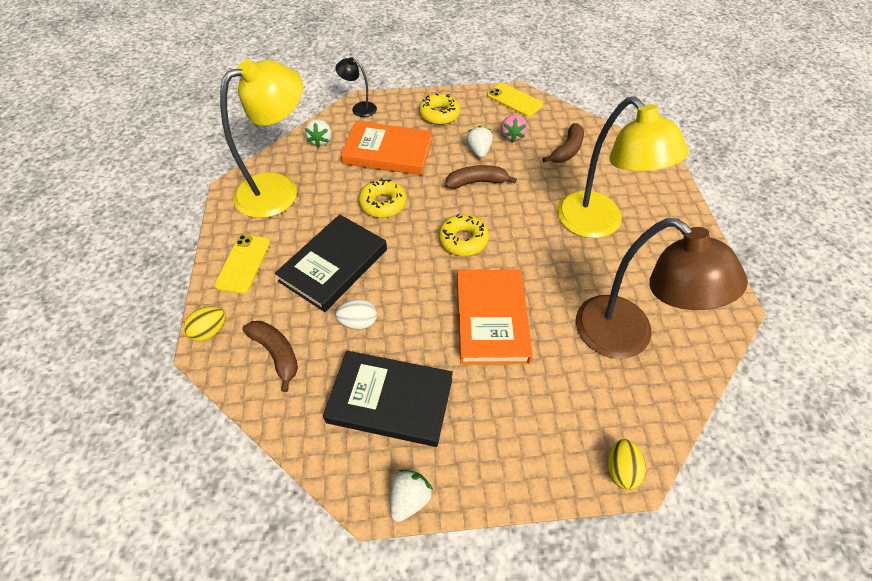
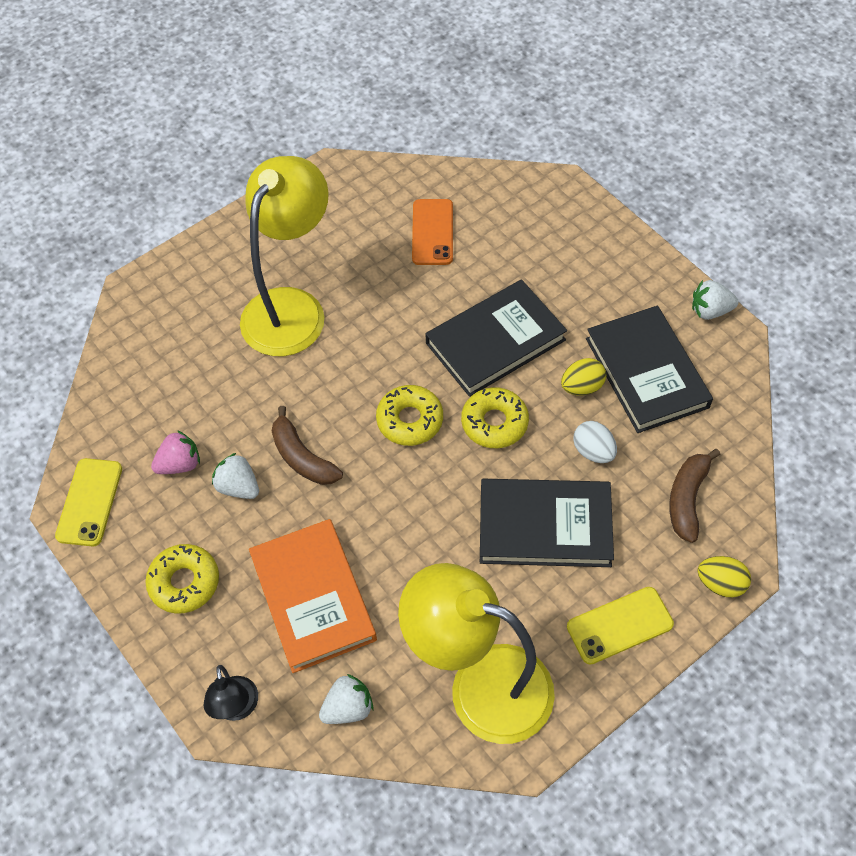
camera: 120 degrees left, 5 degrees up
yellow donut [359,178,406,218] -> yellow donut moved to [461,387,529,448]
orange book [457,270,533,365] -> black book [426,279,567,397]
white strawberry [466,126,493,158] -> white strawberry turned 75 degrees clockwise [212,453,259,499]
brown banana [542,123,584,163] -> none
brown lamp [576,218,748,359] -> orange phone [412,199,453,265]
yellow egg [608,439,646,489] -> yellow egg moved to [561,358,606,396]

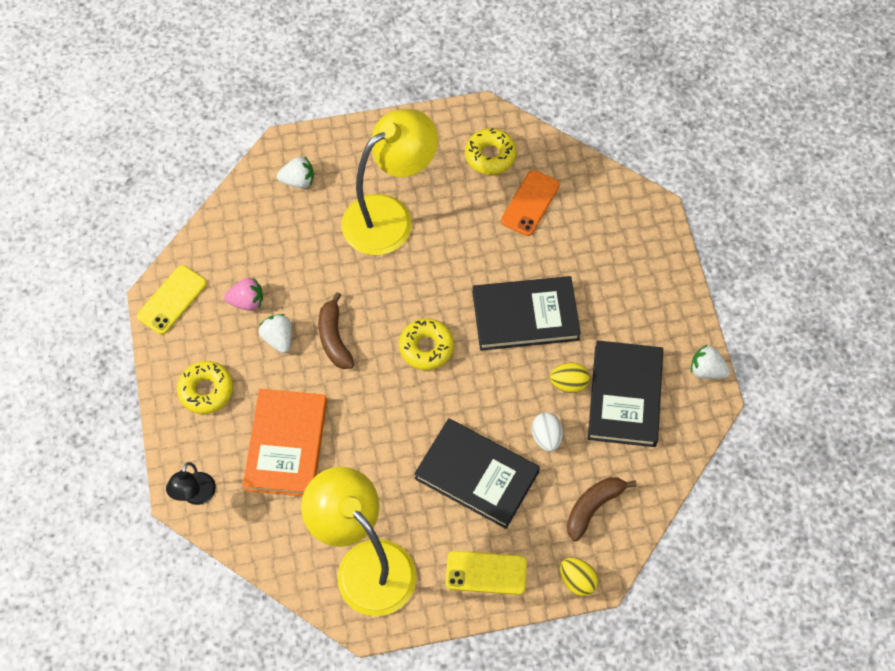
camera: 25 degrees right, 5 degrees up
white strawberry [319,674,374,724] -> white strawberry moved to [277,157,314,188]
yellow donut [461,387,529,448] -> yellow donut moved to [465,128,517,175]

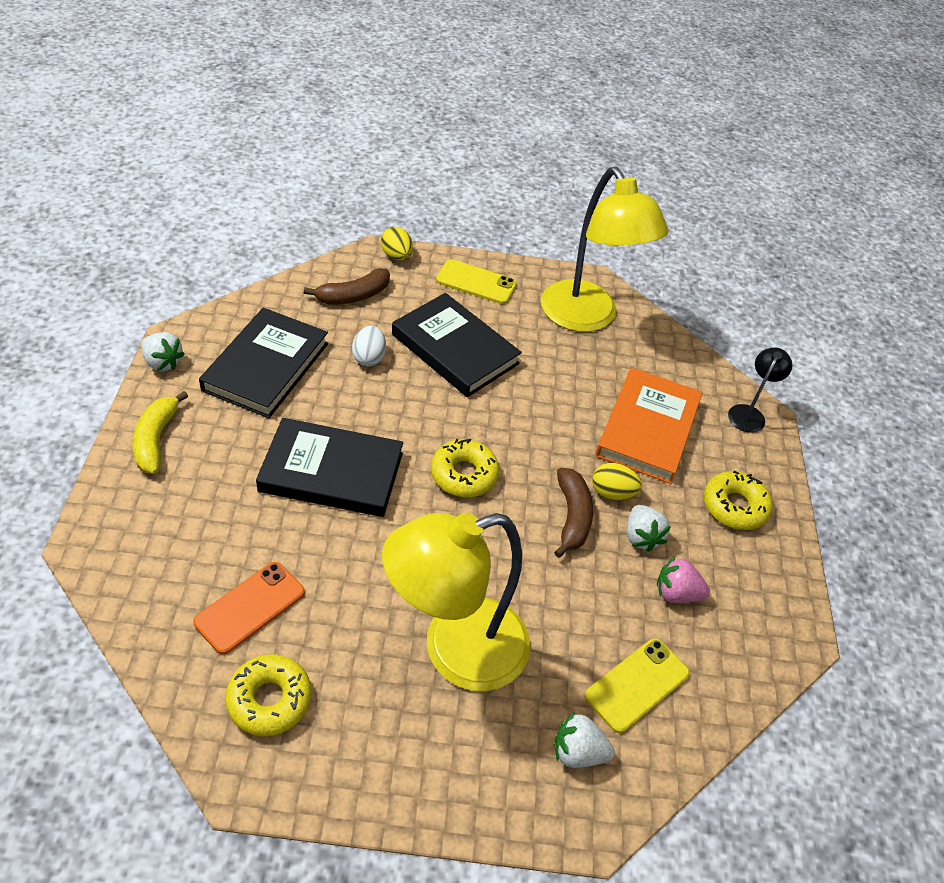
camera: 170 degrees left, 15 degrees down
yellow phone [137,265,207,334] -> yellow phone moved to [585,638,690,733]
yellow egg [550,363,590,393] -> yellow egg moved to [592,463,642,500]
none -> yellow banana [132,391,188,474]

